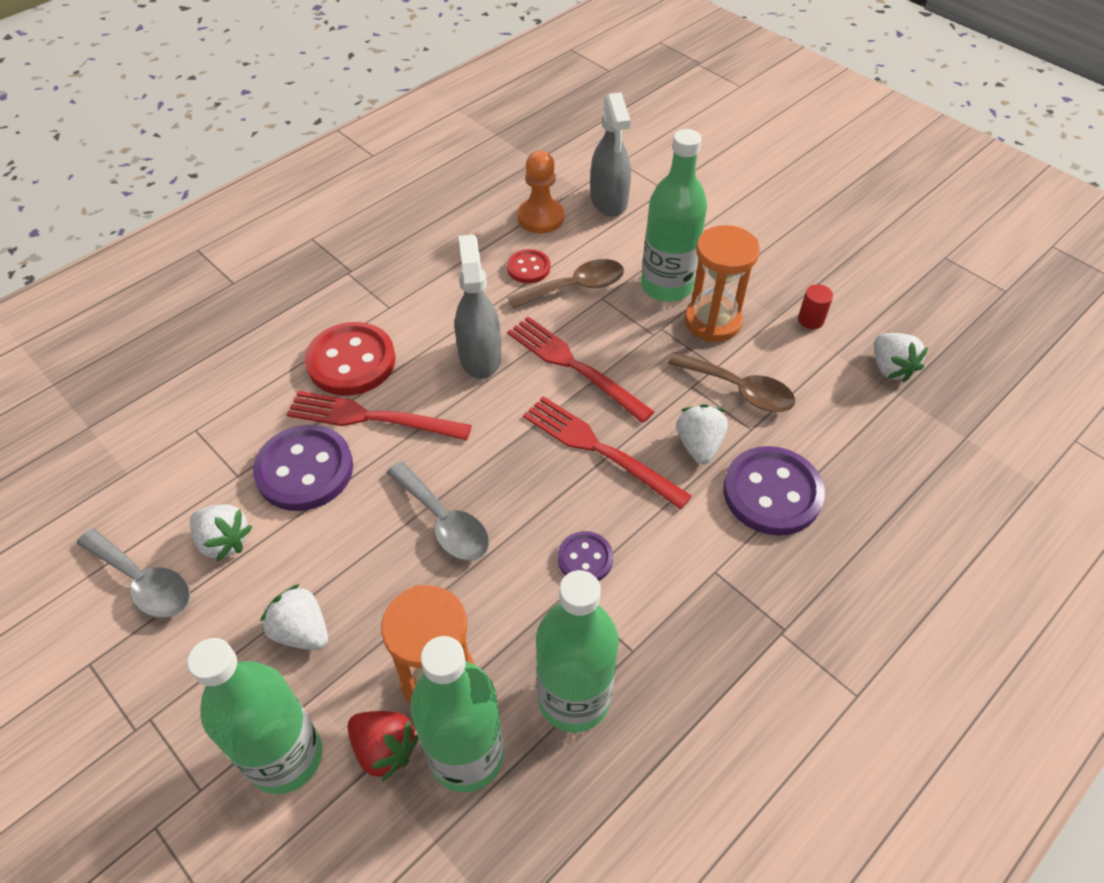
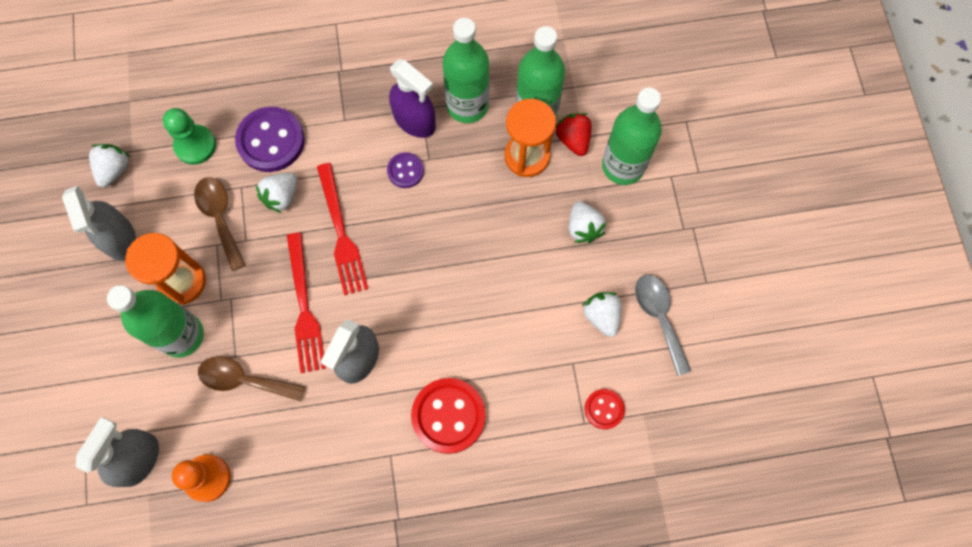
camera: 145 degrees left, 20 degrees up
purple button [253,425,353,511] -> none
red fork [286,390,472,441] -> none
grey spoon [386,461,489,561] -> none
red button [507,249,550,283] -> red button moved to [585,389,625,429]
red cylinder [798,284,833,329] -> grey spray bottle [62,186,136,261]
none -> green pawn [163,108,216,165]
none -> purple spray bottle [389,59,436,138]

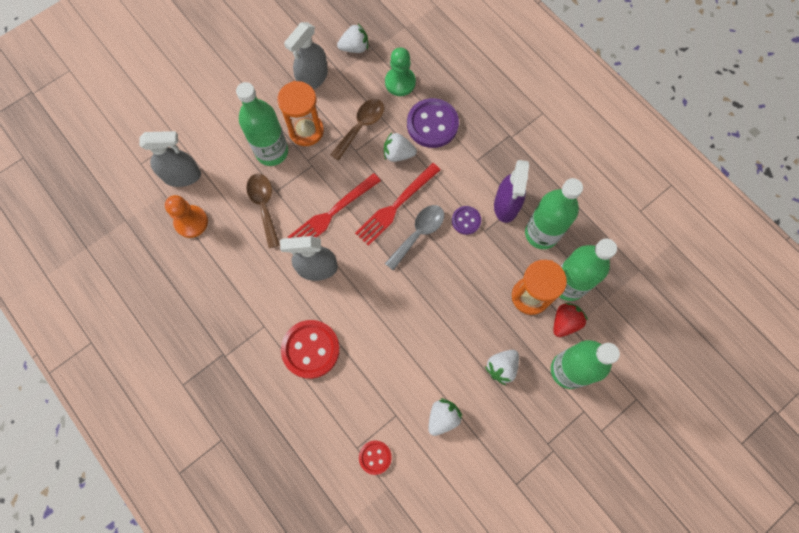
camera: 60 degrees right, 0 degrees up
grey spoon [635,274,691,376] -> grey spoon moved to [385,205,444,271]

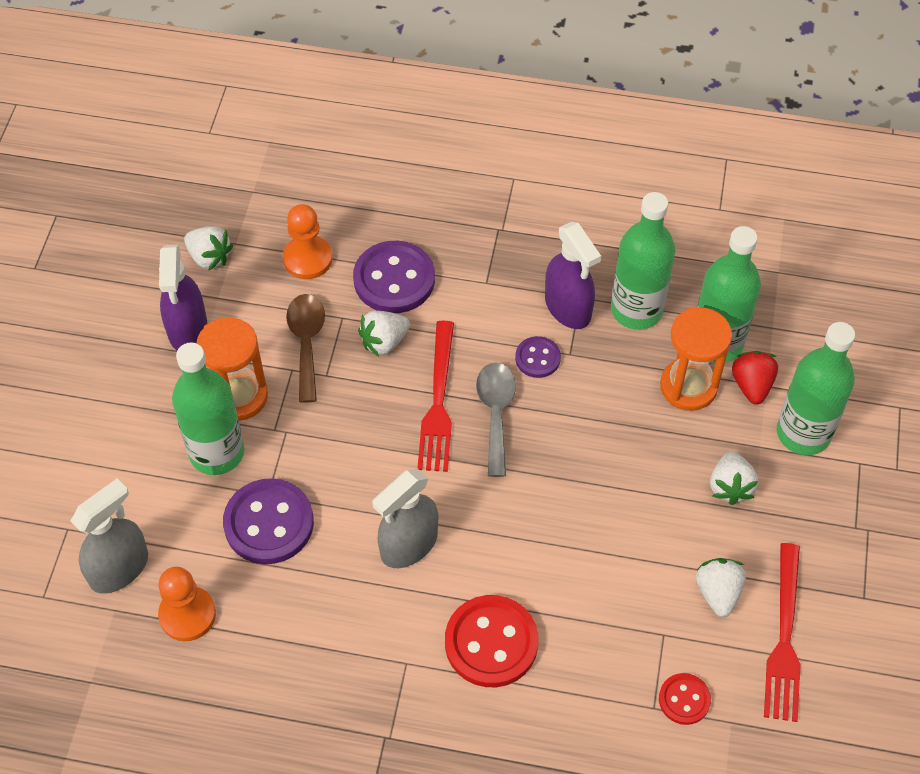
camera: 40 degrees left, 15 degrees down
brown spoon [246,174,280,248] -> purple button [223,478,314,564]
grey spray bottle [284,22,328,90] -> purple spray bottle [159,245,207,350]
red fork [288,173,381,238] -> red fork moved to [764,543,801,722]
white strawberry [337,24,368,53] -> white strawberry turned 90 degrees clockwise [184,226,233,270]
green pawn [385,48,416,96] -> orange pawn [283,204,333,279]

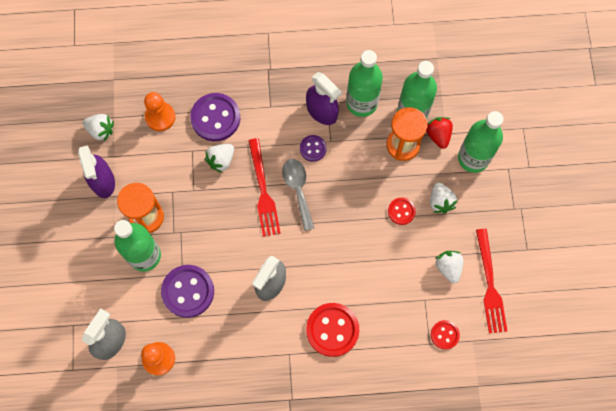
camera: 15 degrees left, 15 degrees up
brown spoon [286,294,325,403] -> none
none -> red button [388,197,416,225]

